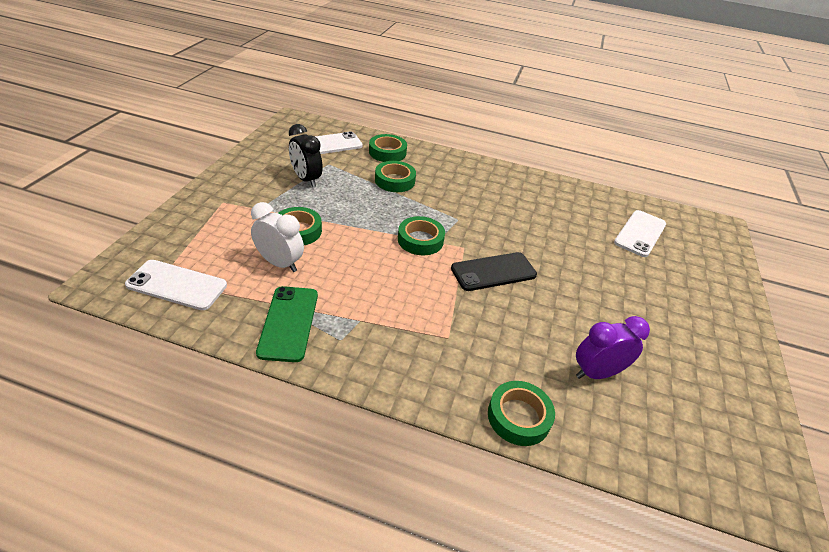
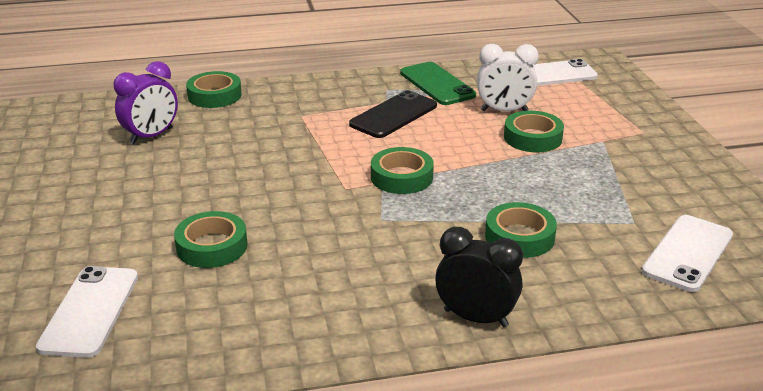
camera: 155 degrees right, 10 degrees down
black clock [289,124,323,187] -> black clock moved to [435,227,523,327]
green tape [369,134,407,162] -> green tape moved to [174,211,248,268]
black phone [451,252,537,291] -> black phone moved to [349,90,437,138]

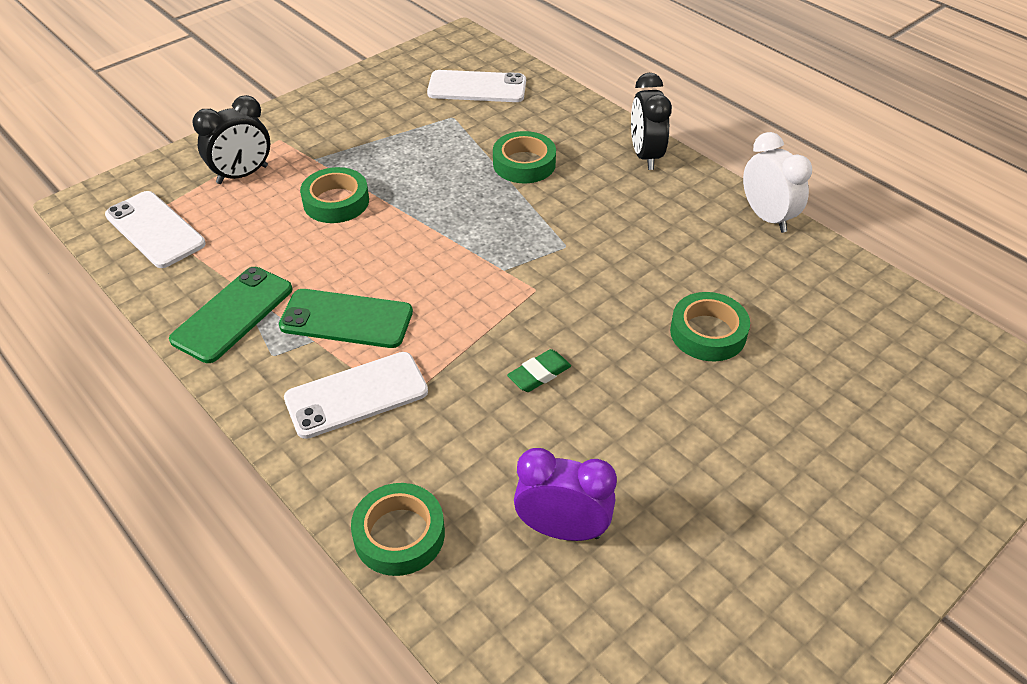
camera: 120 degrees left, 15 degrees up
white phone [36,266,138,358] -> white phone moved to [284,352,428,439]
black phone [349,90,437,138] -> green phone [279,289,413,348]
green tape [371,147,434,194] -> none
white clock [477,44,539,111] -> white clock moved to [743,132,812,233]
none -> black clock [192,95,270,184]
none -> green eraser [507,349,571,392]

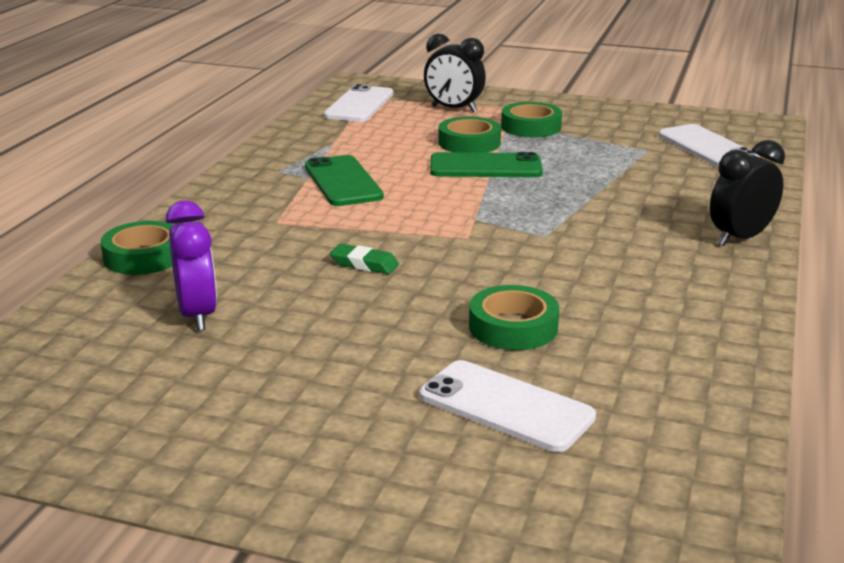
camera: 60 degrees right, 20 degrees down
green phone [169,267,292,363] -> green phone moved to [430,152,543,177]
white phone [284,352,428,439] -> white phone moved to [419,360,596,452]
green tape [493,131,556,183] -> green tape moved to [501,102,562,137]
white clock [743,132,812,233] -> none

